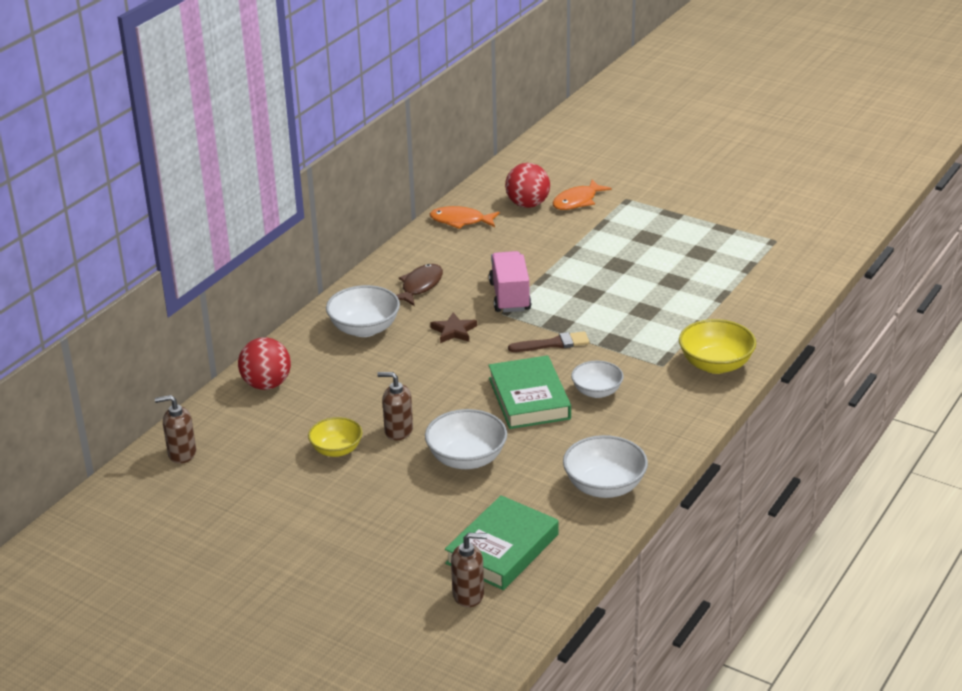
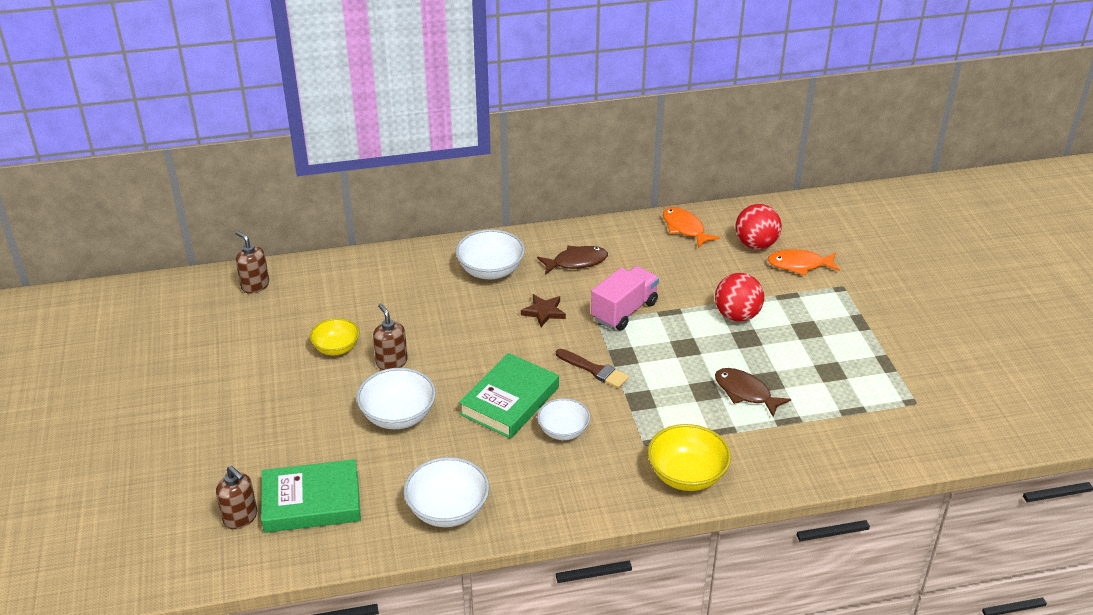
camera: 45 degrees right, 5 degrees up
red ball [238,338,291,390] -> red ball moved to [715,273,764,322]
none -> brown fish [715,368,791,417]

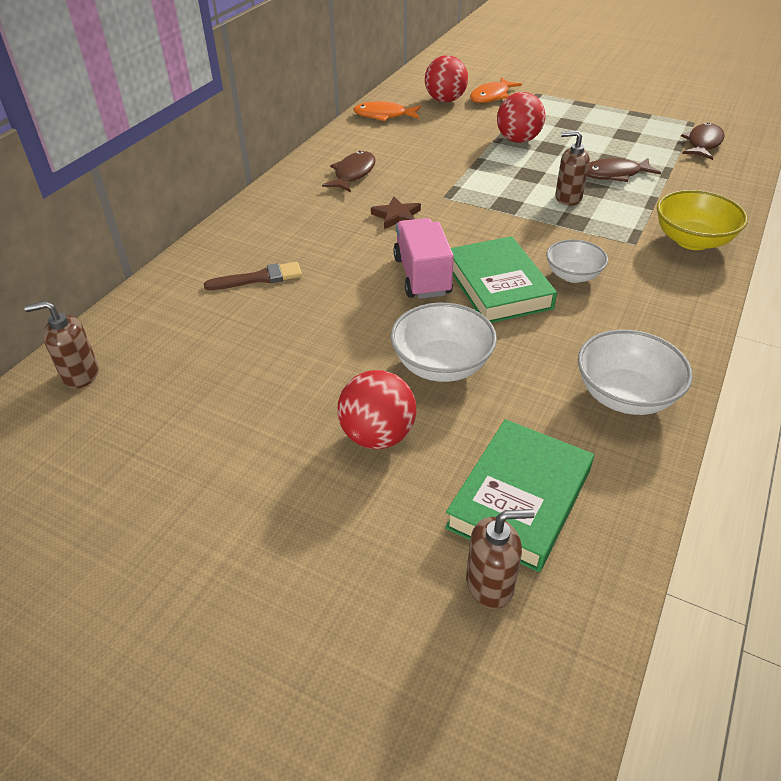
camera: 50 degrees left, 5 degrees up
yellow bowl [310,318,359,355] -> none
brown soap dispenser [373,303,408,370] -> brown soap dispenser moved to [555,131,590,206]
white bowl [456,229,525,279] -> none
brown brush [556,349,629,388] -> brown brush moved to [204,262,302,290]
pink truck [591,266,659,330] -> pink truck moved to [393,218,454,299]
none -> red ball [337,370,416,449]
none -> brown fish [681,122,724,160]

